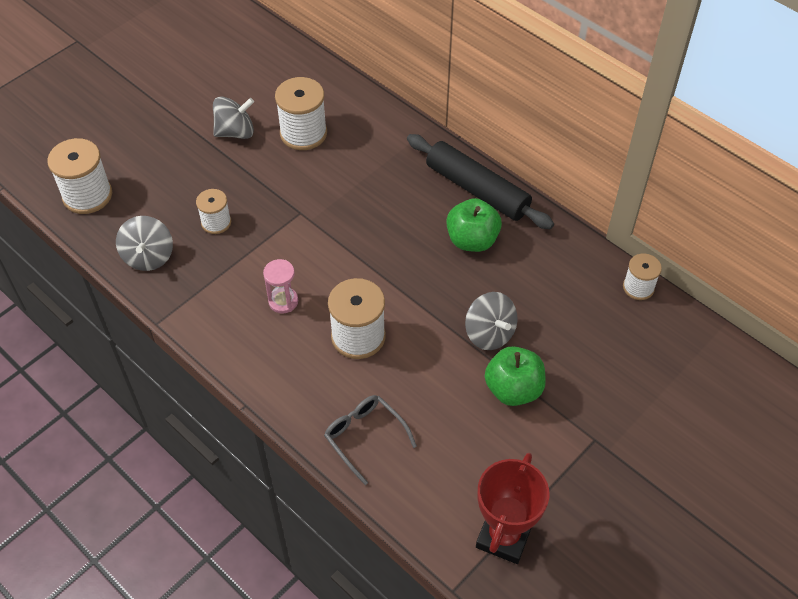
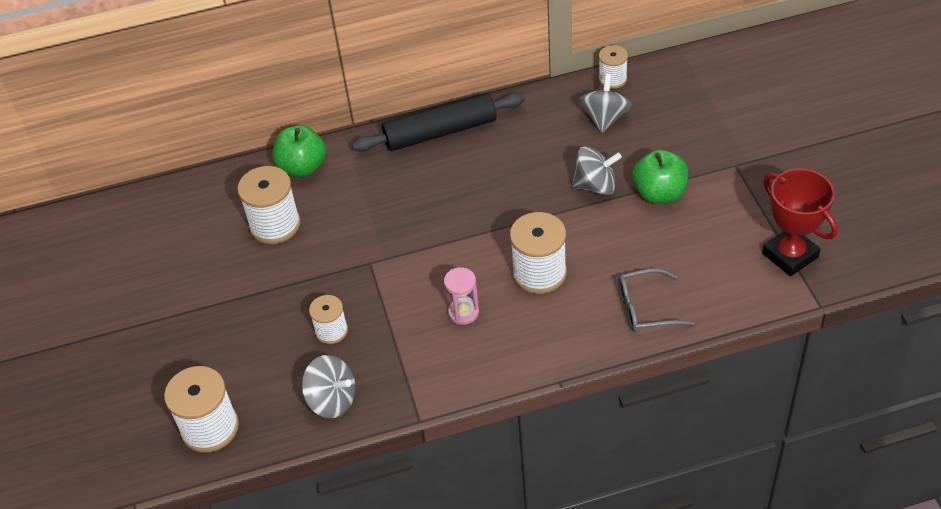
camera: 55 degrees left, 5 degrees down
grey spinning top [213,97,254,139] -> grey spinning top moved to [579,74,632,133]
green apple [446,198,502,252] -> green apple moved to [273,125,326,177]

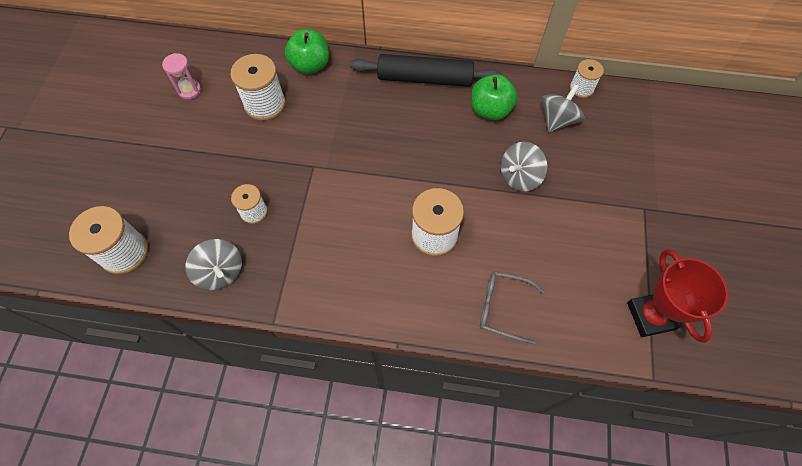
camera: 20 degrees right, 15 degrees up
pink hourglass [444,267,479,325] -> pink hourglass moved to [162,53,201,100]
grey spinning top [572,146,622,195] -> grey spinning top turned 120 degrees clockwise [501,142,547,192]
green apple [632,150,688,204] -> green apple moved to [471,74,518,121]

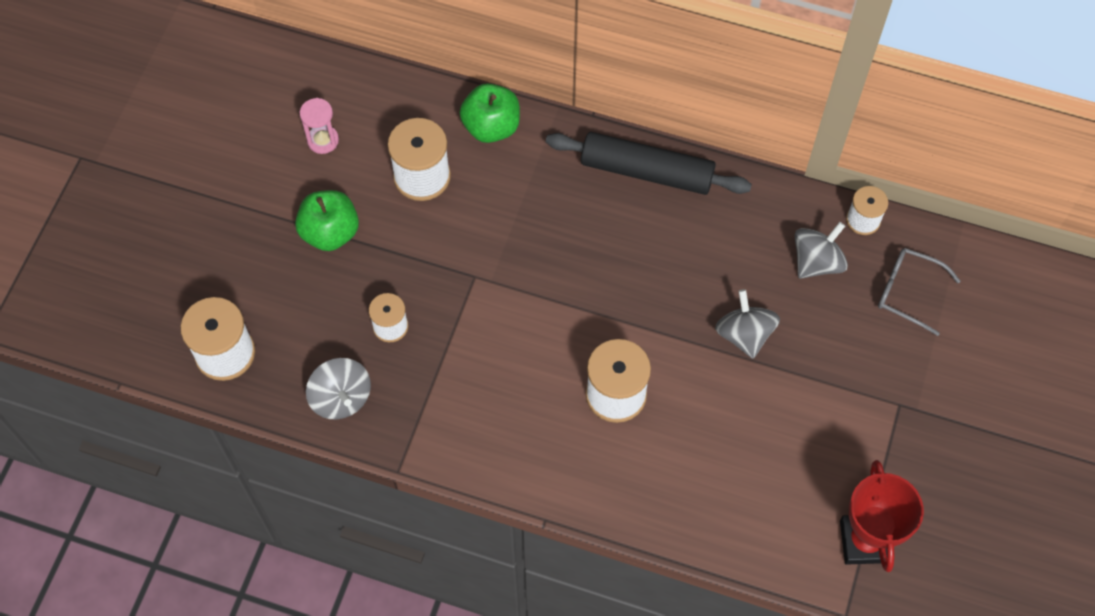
camera: 10 degrees right, 0 degrees up
green apple [471,74,518,121] -> green apple moved to [295,190,359,251]
grey glasses [480,271,544,344] -> grey glasses moved to [878,248,960,336]
grey spinning top [501,142,547,192] -> grey spinning top turned 105 degrees clockwise [715,289,780,359]

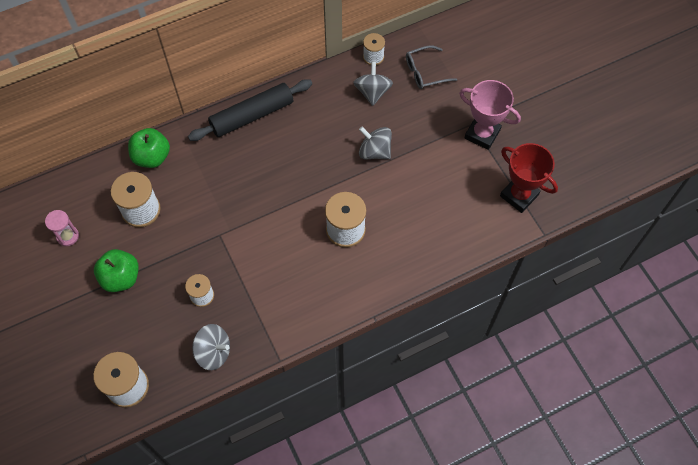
camera: 45 degrees left, 0 degrees up
none -> pink trophy [459,80,521,150]

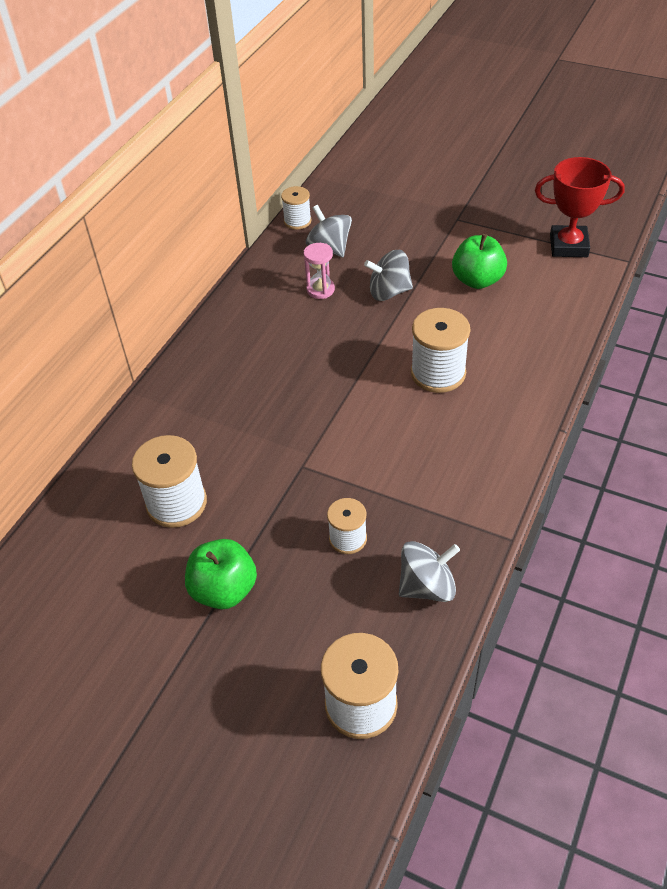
camera: 35 degrees left, 15 degrees down
pink hourglass [45,210,79,246] -> pink hourglass moved to [304,243,335,299]
green apple [128,128,170,168] -> green apple moved to [452,234,507,289]
black rolling pin [188,79,312,141] -> none
grey glasses [406,45,458,89] -> none
pink trophy [459,80,521,150] -> none

